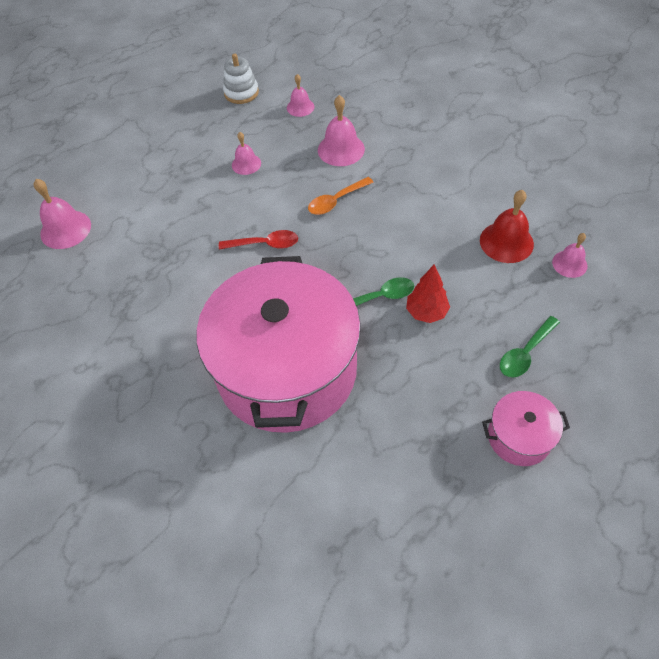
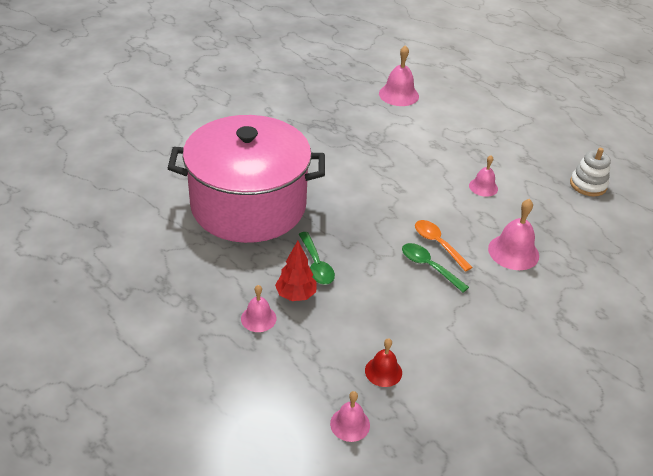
camera: 85 degrees right, 15 degrees down
red spoon [219,230,298,250] -> none
pink bell [287,74,314,117] -> pink bell moved to [241,285,277,332]
red bell [480,190,534,263] -> red bell [365,338,402,387], size x0.63
pink pot [482,391,570,466] -> none
green spoon [500,316,560,378] -> green spoon moved to [402,243,469,292]

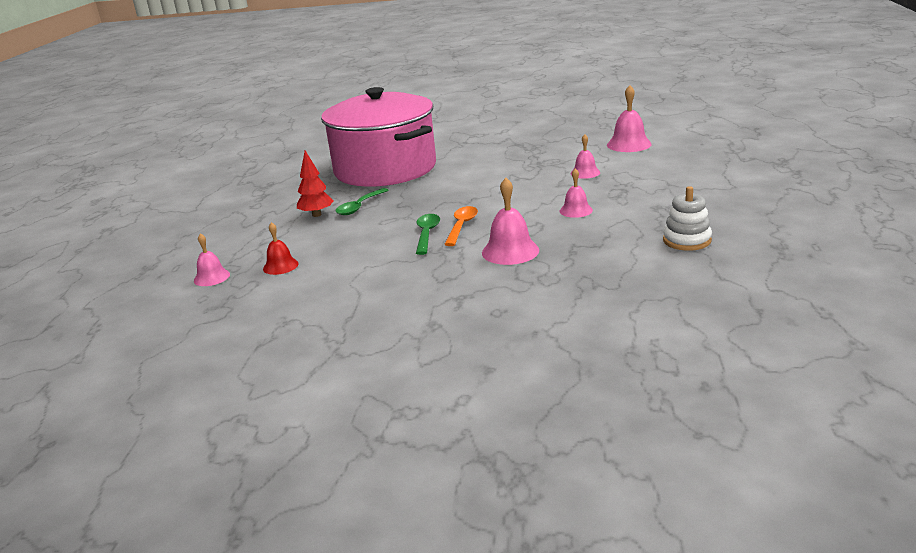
camera: 55 degrees right, 15 degrees down
pink bell [241,285,277,332] -> pink bell moved to [570,134,600,179]

